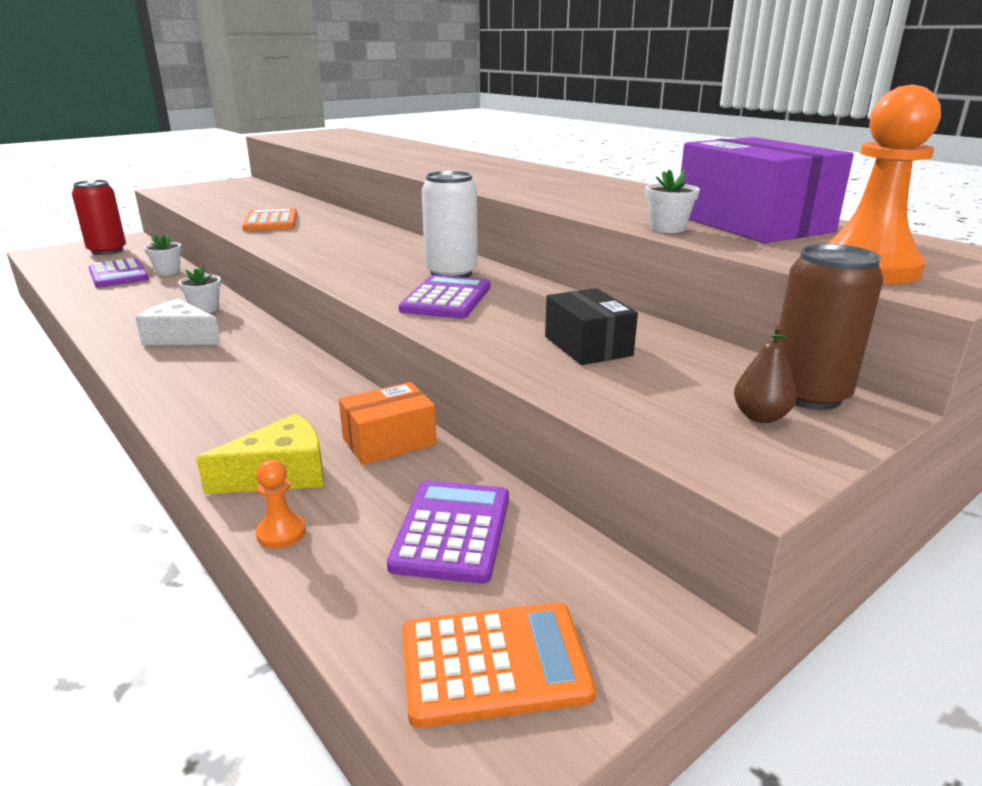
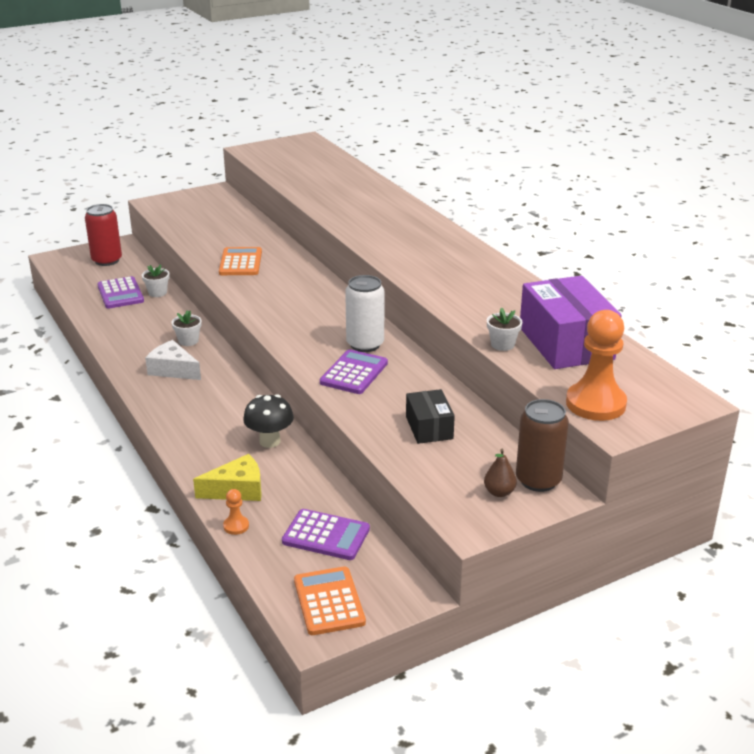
camera: 10 degrees right, 5 degrees up
orange box [339,382,437,465] -> none
purple calculator [387,481,509,584] -> purple calculator turned 90 degrees clockwise [282,509,370,560]
orange calculator [402,602,596,728] -> orange calculator turned 105 degrees counterclockwise [294,566,366,635]
none -> black mushroom [243,394,294,448]

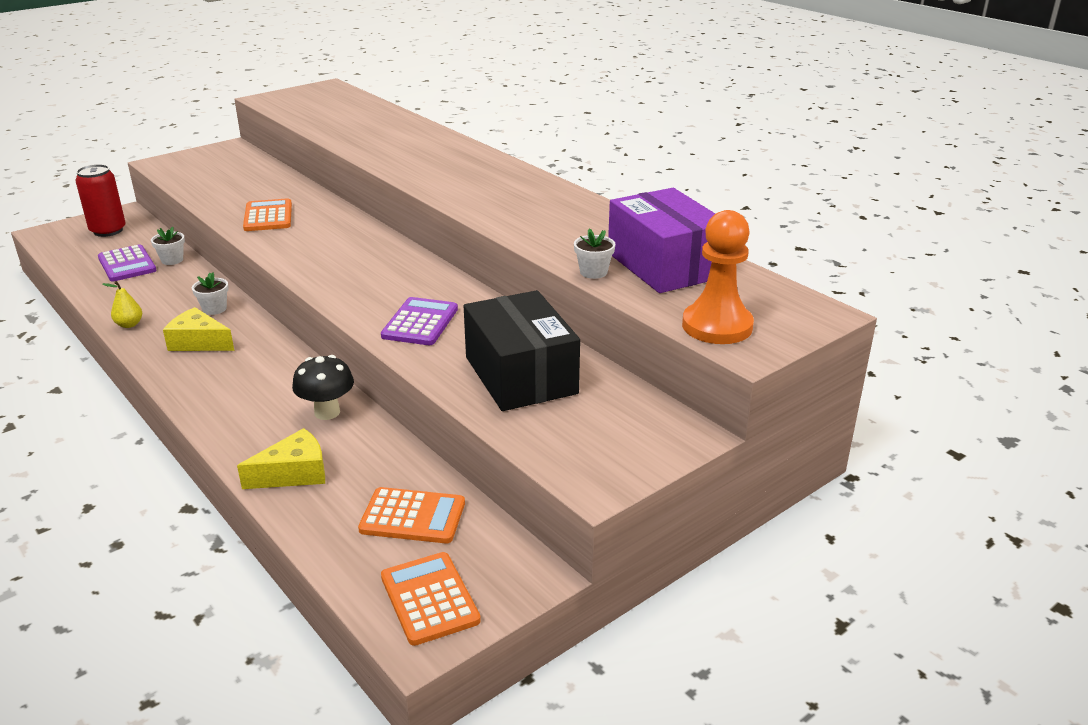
camera: 10 degrees left, 0 degrees up
white cheese [145,340,201,380] -> yellow cheese [163,307,234,351]
orange pawn [223,489,249,535] -> none
purple calculator [282,509,370,560] -> orange calculator [358,487,465,543]
white can [345,275,384,352] -> none
black box [406,389,455,444] -> black box [464,290,580,411], size x1.84
brown pear [484,449,517,497] -> none
brown can [516,399,569,492] -> none
none -> yellow pear [102,281,142,328]

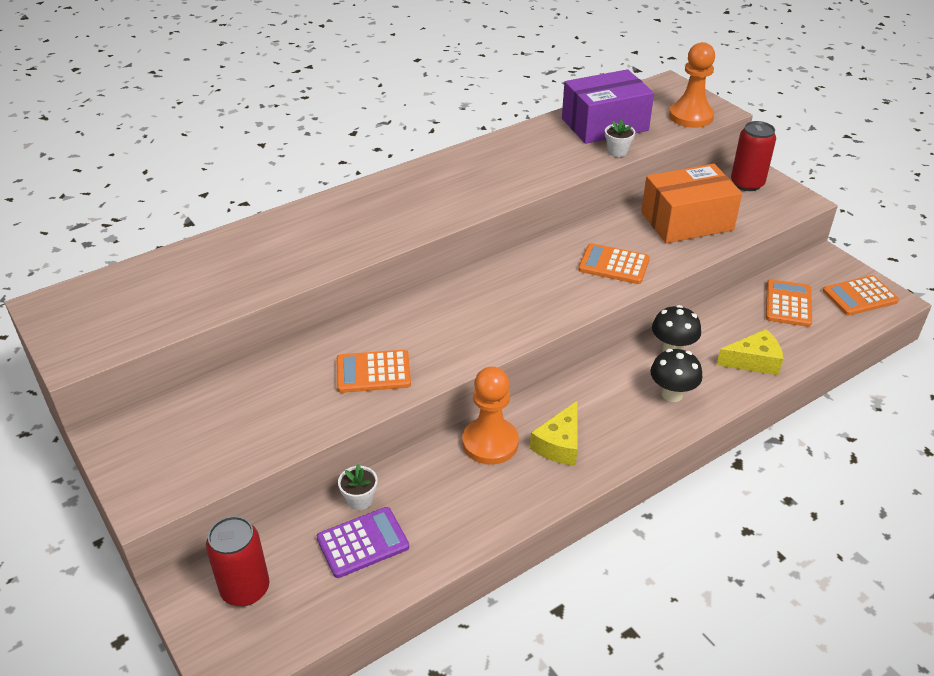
camera: 85 degrees left, 10 degrees up
yellow pear [102,281,142,328] -> none
white flower pot [192,273,229,315] -> orange pawn [462,367,519,465]
yellow cheese [237,428,325,489] -> yellow cheese turned 105 degrees clockwise [717,329,783,375]
purple calculator [381,297,458,345] -> orange calculator [578,243,650,284]
black box [464,290,580,411] -> orange box [641,164,742,243]
none -> black mushroom [650,349,702,402]
none -> red can [731,121,776,191]

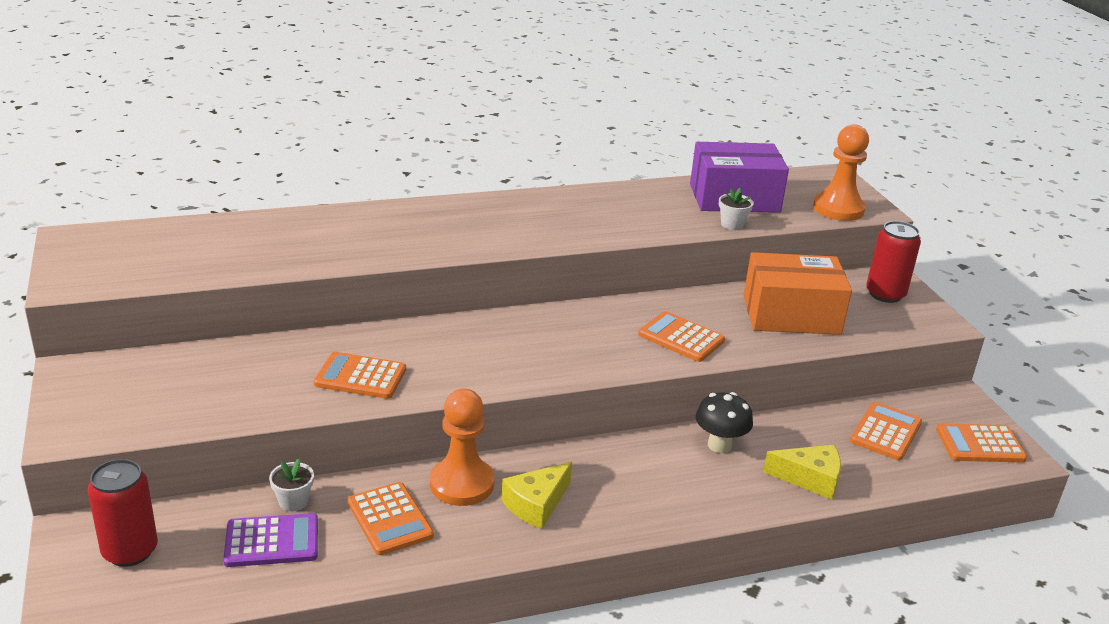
camera: 15 degrees right, 10 degrees down
black mushroom [650,349,702,402] -> none
none -> orange calculator [348,482,434,555]

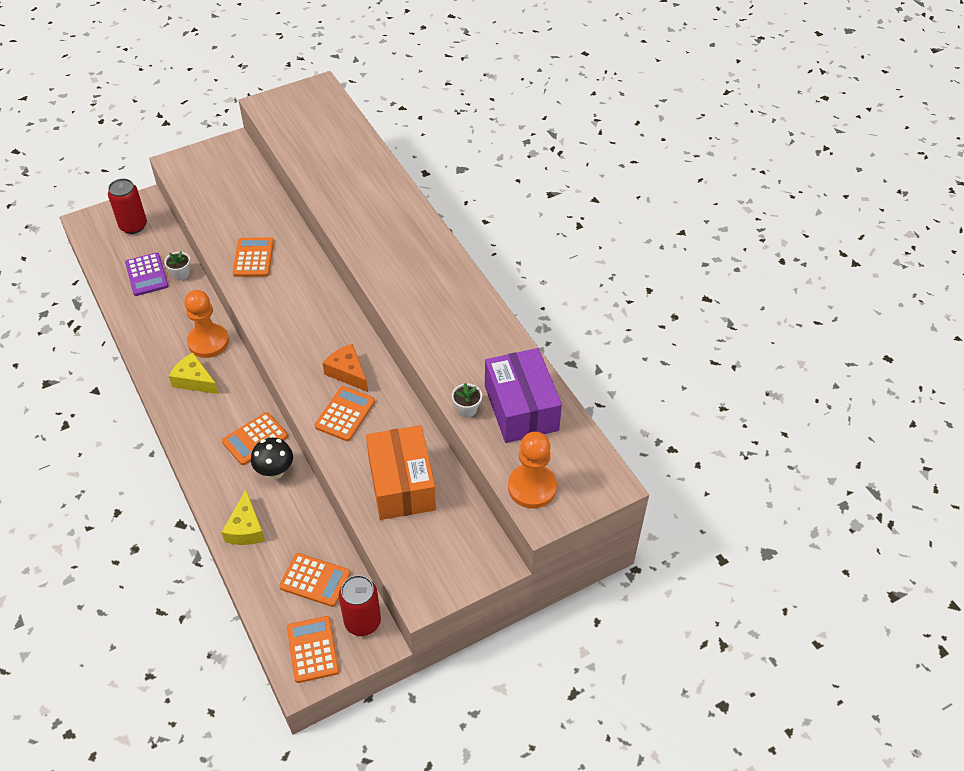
camera: 80 degrees right, 20 degrees up
orange calculator [348,482,434,555] -> orange calculator moved to [222,412,288,465]
red can [866,221,921,303] -> red can moved to [339,575,381,636]
none -> orange cheese [322,344,368,392]

